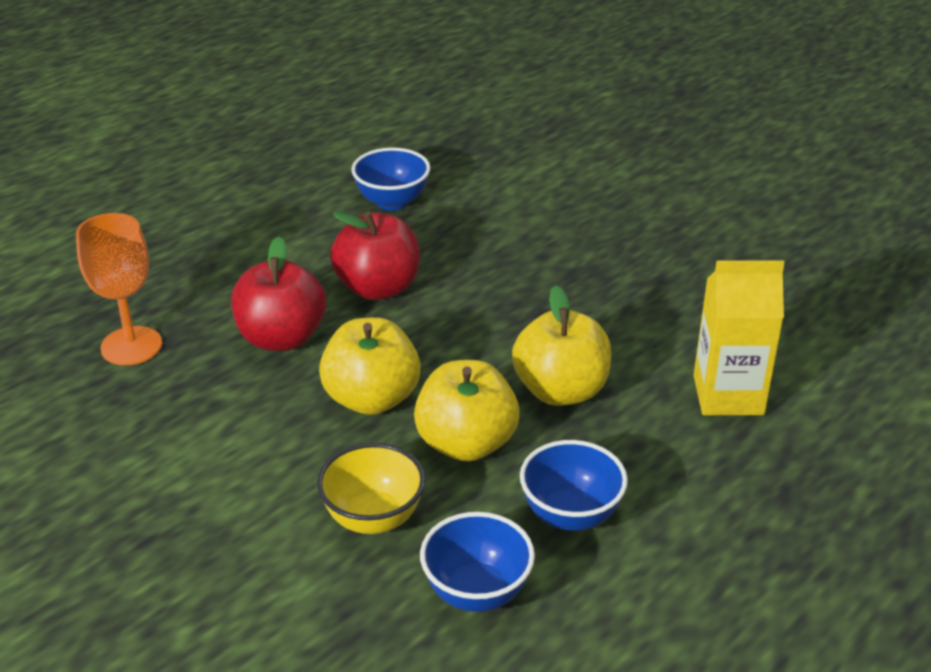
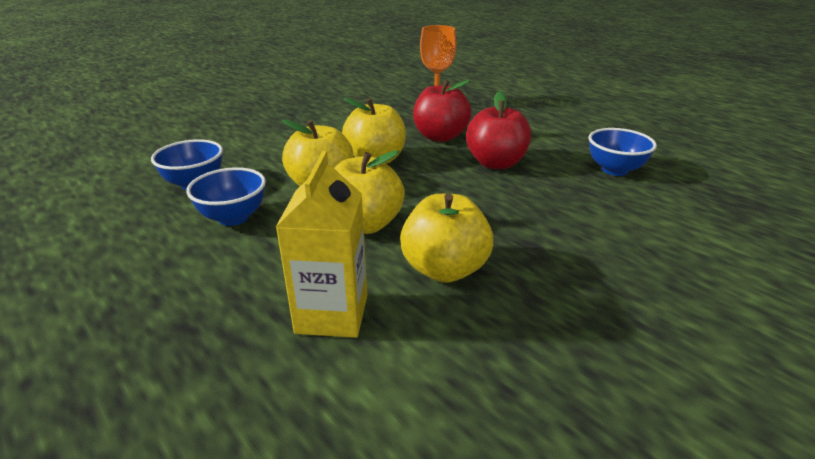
camera: 95 degrees right, 5 degrees down
yellow bowl [317,443,425,534] -> none
none -> yellow apple [400,193,493,283]

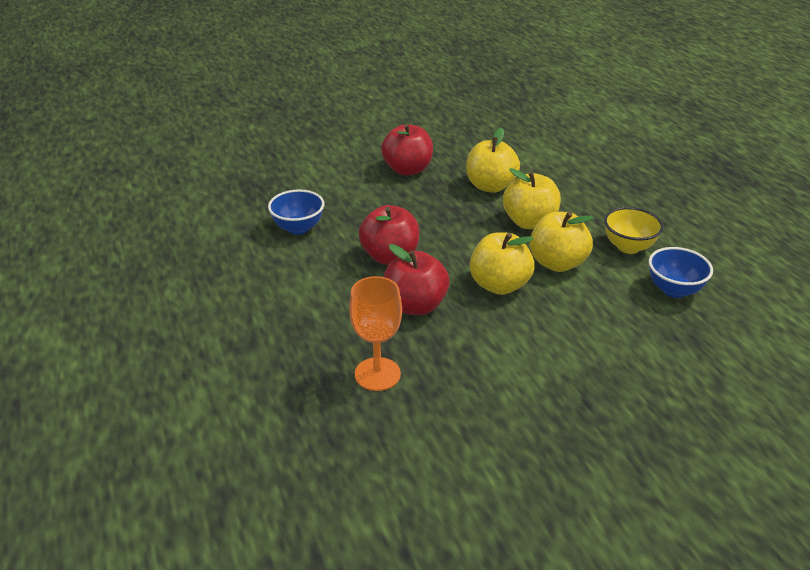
camera: 160 degrees left, 5 degrees up
blue bowl [186,167,266,226] -> yellow bowl [604,207,664,254]
yellow carton [276,151,367,338] -> none
none -> red apple [381,124,433,176]

